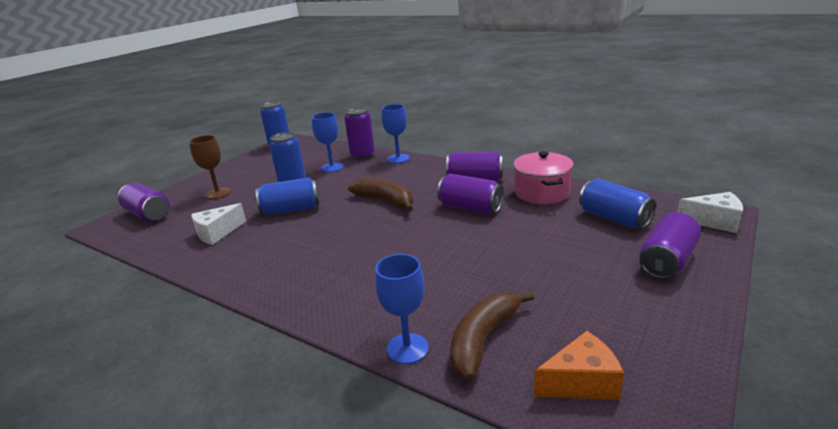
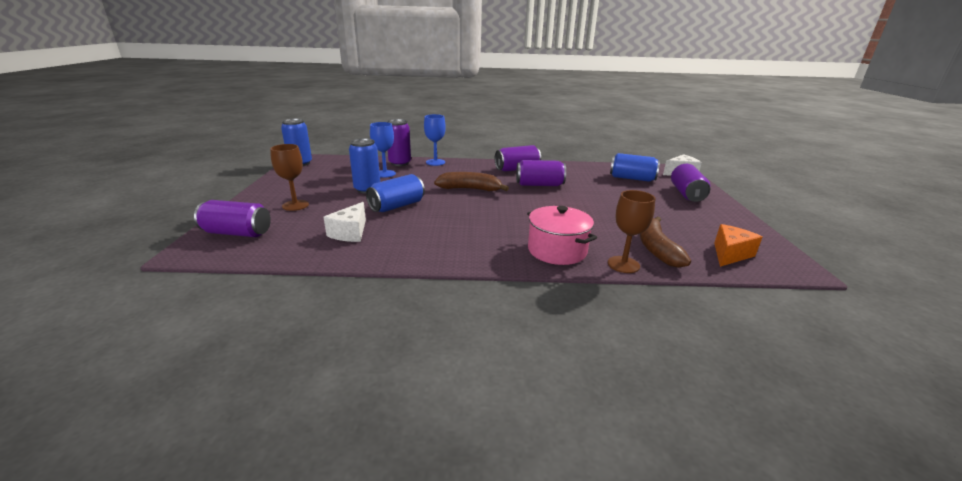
camera: 35 degrees left, 0 degrees up
blue goblet [375,254,429,364] -> brown goblet [608,190,655,273]
pink pot [513,151,574,204] -> pink pot moved to [527,206,597,265]

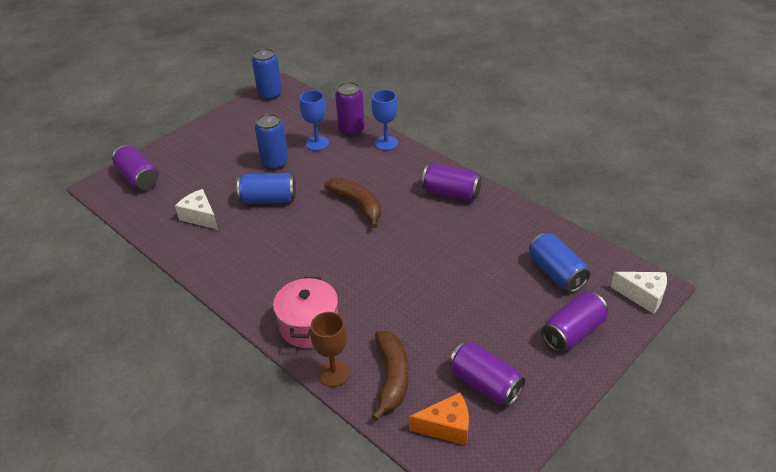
camera: 45 degrees right, 15 degrees up
brown goblet [270,144,309,211] -> none
white cheese [324,202,366,242] -> white cheese turned 75 degrees clockwise [175,189,218,230]
purple can [516,160,566,186] -> purple can moved to [449,341,525,406]
brown banana [640,216,691,268] -> brown banana turned 135 degrees clockwise [372,331,409,421]

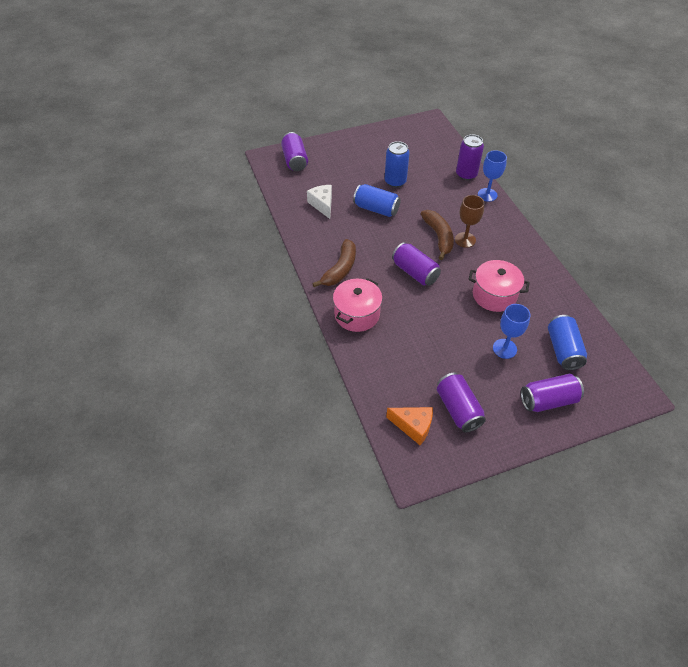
camera: 25 degrees right, 10 degrees up
blue can [252,48,282,100] -> none
blue goblet [300,90,329,151] -> blue goblet moved to [493,304,530,359]
brown goblet [310,312,350,387] -> brown goblet moved to [455,195,485,248]
brown banana [372,331,409,421] -> brown banana moved to [312,239,356,287]
purple can [422,163,482,201] -> purple can moved to [392,242,441,286]
white cheese [611,272,667,314] -> none
none -> pink pot [468,260,530,312]

